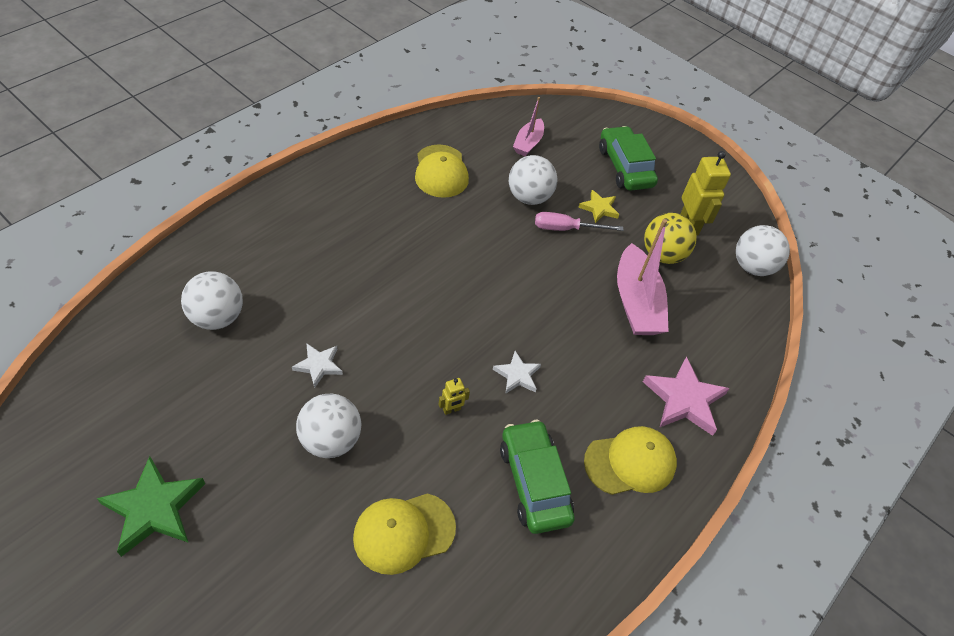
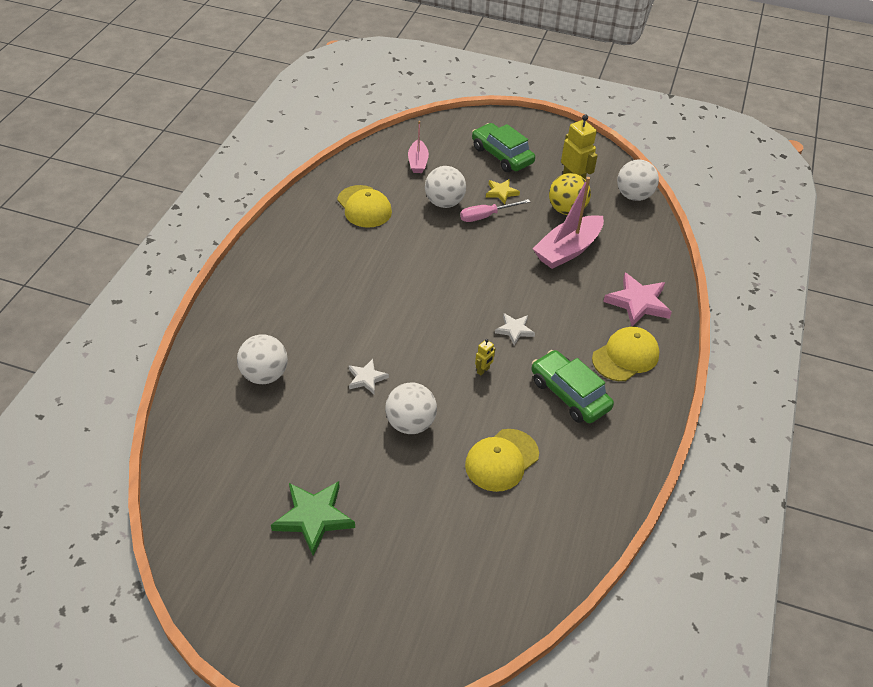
camera: 20 degrees left, 5 degrees down
pink boat [617,219,669,335] -> pink boat turned 75 degrees clockwise [533,177,604,269]

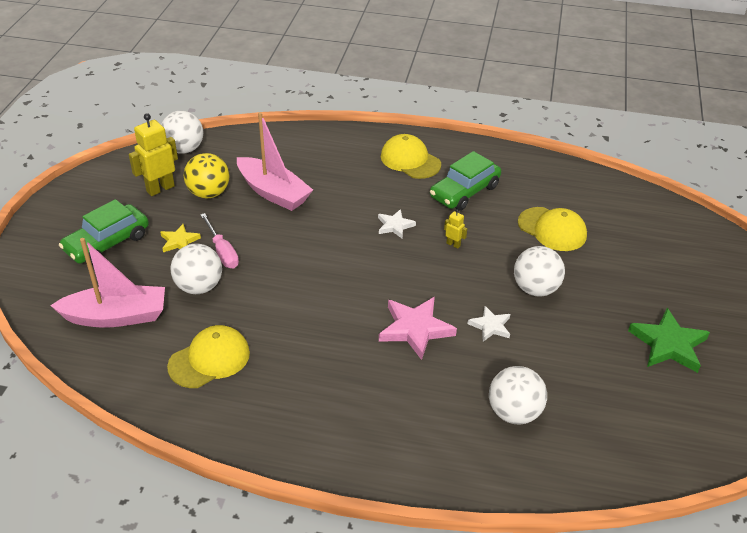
camera: 95 degrees left, 5 degrees down
pink boat [408,121,429,173] -> pink boat [50,238,165,327], size x1.74
pink star [603,273,672,327] -> pink star moved to [379,297,457,360]

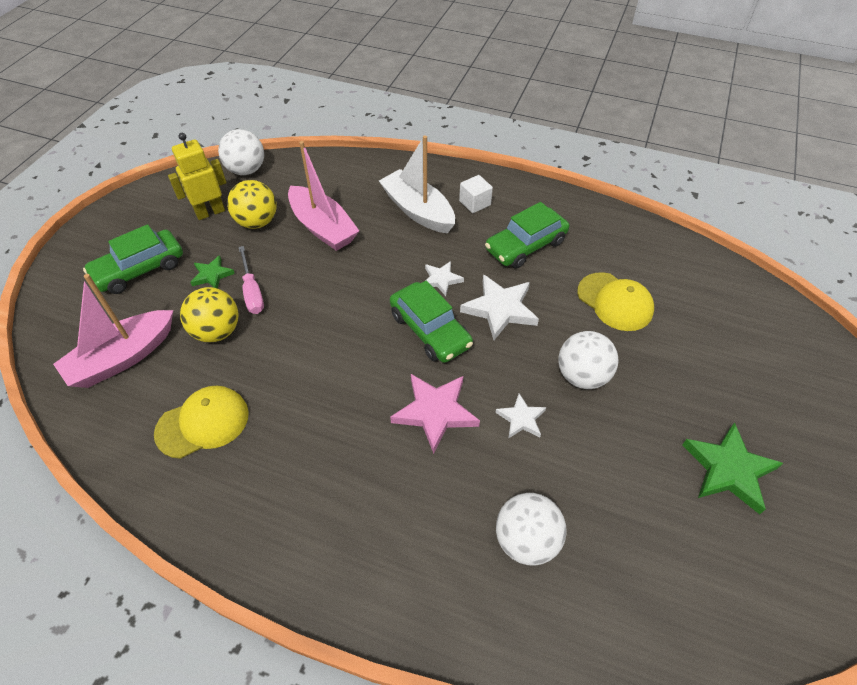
camera: 10 degrees right, 10 degrees up
pink boat [50,238,165,327] -> pink boat turned 135 degrees clockwise [53,274,173,388]
yellow star [160,224,201,252] -> green star [190,255,235,289]
white ball [170,244,222,294] -> yellow ball [180,287,239,342]
yellow cap [381,134,441,179] -> white cube [459,175,493,213]
yellow robot [444,209,467,249] -> white star [460,274,539,340]
none -> white boat [379,135,455,234]
none -> green car [390,281,473,363]

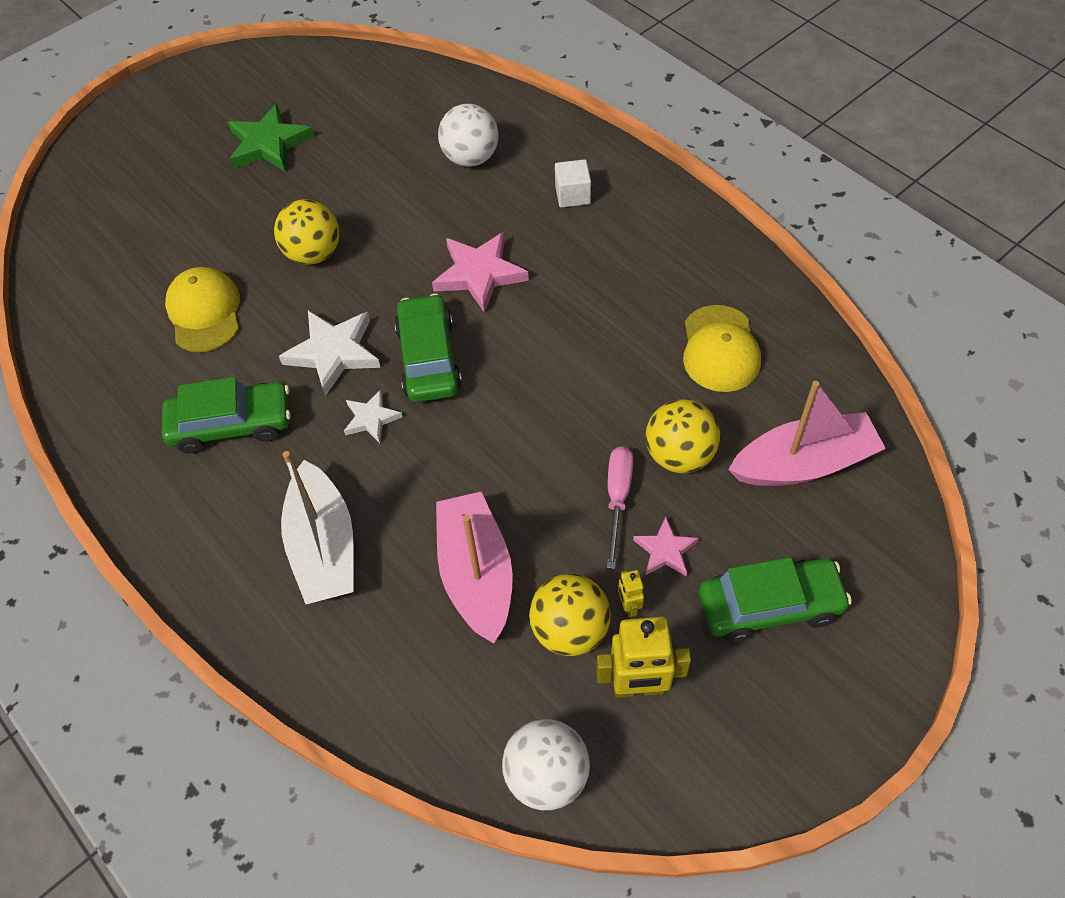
camera: 150 degrees left, 5 degrees up
yellow cap [154,386,249,459] -> yellow cap turned 90 degrees counterclockwise [683,305,761,392]
green star [190,255,235,289] -> pink star [633,517,699,577]
white cube [459,175,493,213] -> white cube moved to [555,159,591,208]
white star [495,393,546,439] -> none
white ball [558,331,619,389] -> yellow ball [274,199,340,265]
none -> yellow robot [618,570,644,617]

